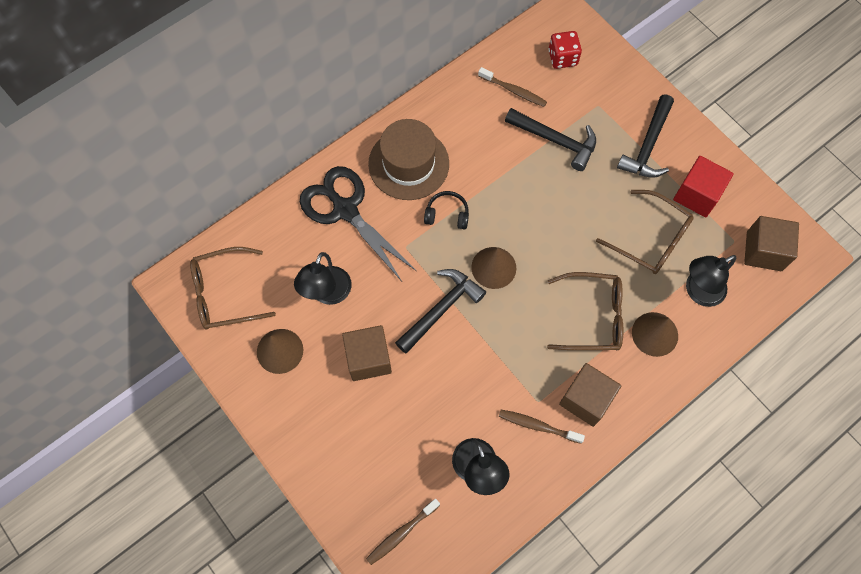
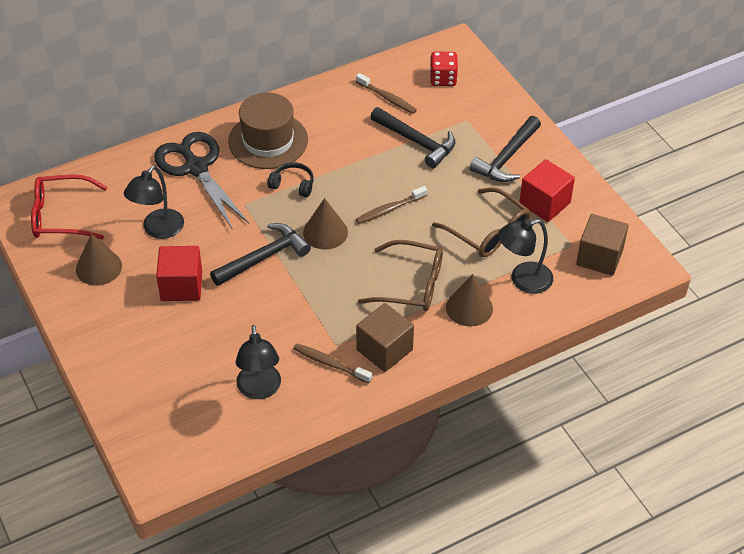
camera: 10 degrees right, 20 degrees down
brown glasses [190,247,276,330] -> red glasses [31,175,107,239]
brown cube [342,325,392,381] -> red cube [156,246,202,301]
brown toothbrush [366,499,440,565] -> brown toothbrush moved to [356,186,428,224]

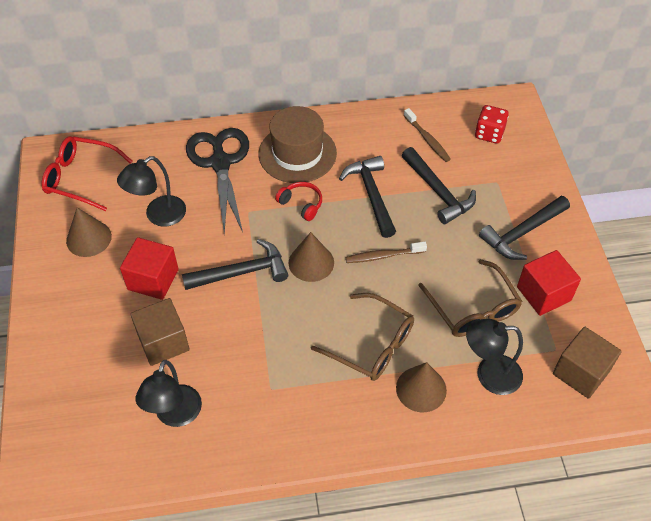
camera: 20 degrees right, 5 degrees up
black headphones [268,162,314,197] -> red headphones [275,182,322,221]
brown toothbrush [293,344,372,384] -> none
brown cube [356,303,414,372] -> brown cube moved to [130,298,190,366]
none -> black hammer [339,156,396,238]

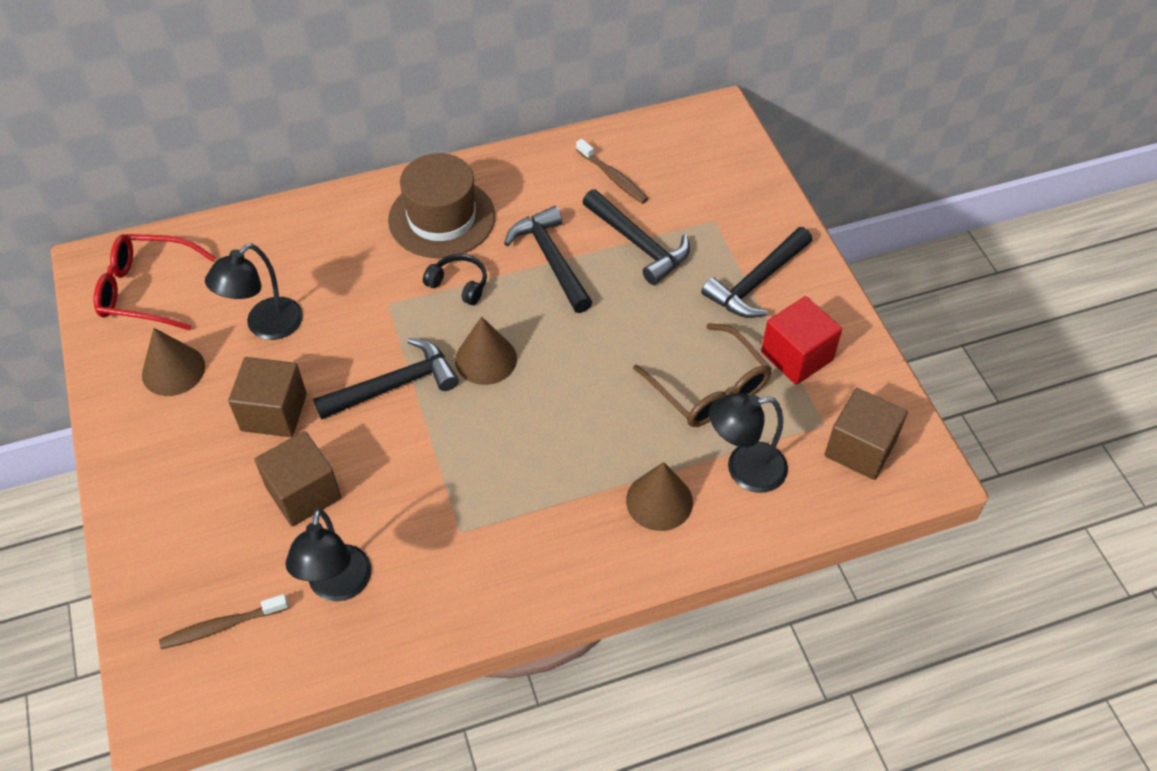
camera: 10 degrees left, 0 degrees up
red cube [120,237,179,300] -> brown cube [228,357,307,437]
black scissors [186,128,249,234] -> none
red headphones [275,182,322,221] -> black headphones [423,254,487,305]
brown glasses [311,293,414,381] -> none
brown toothbrush [345,242,427,263] -> brown toothbrush moved to [159,594,289,649]
red dice [475,105,509,144] -> none

